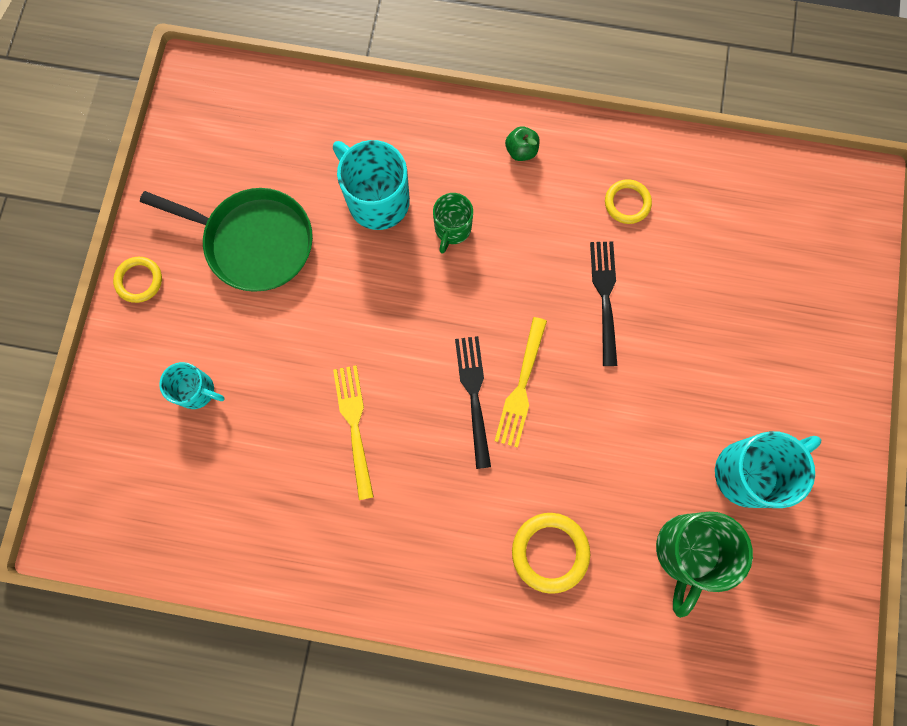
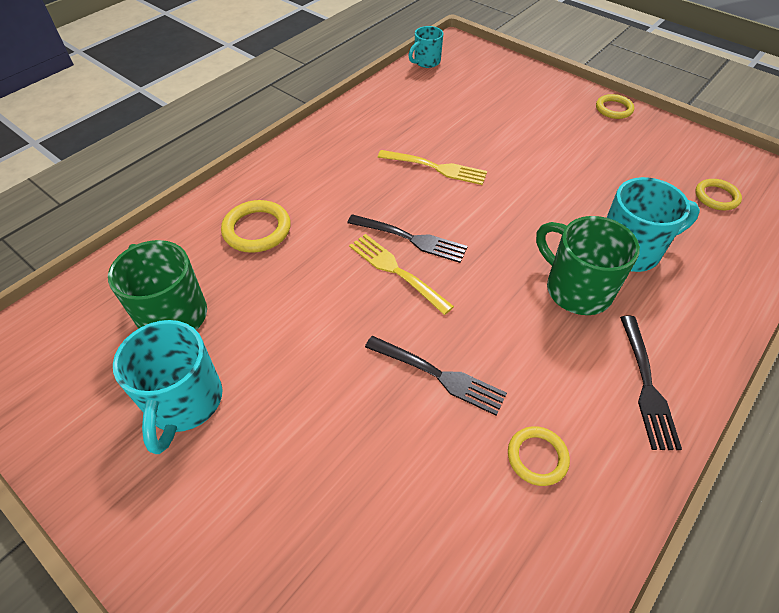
camera: 120 degrees right, 25 degrees down
green pan [140,188,313,292] -> none
turquoise mug [159,362,225,409] -> turquoise mug moved to [408,26,443,68]
green mug [433,193,473,254] -> green mug [536,216,640,315], size x1.68
green apple [505,126,540,161] -> black fork [620,316,682,450]
none -> yellow ring [695,179,742,210]

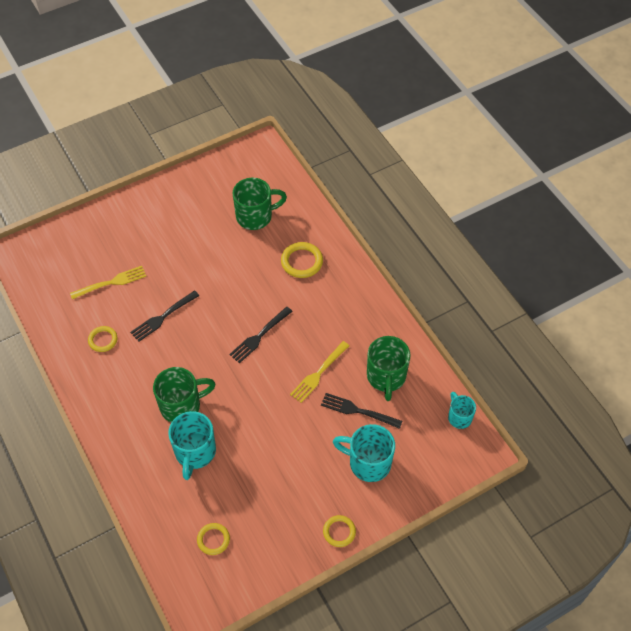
camera: 110 degrees right, 5 degrees up
turquoise mug [113,320,222,454] -> turquoise mug moved to [333,424,395,482]
yellow fork [349,234,454,315] -> yellow fork moved to [70,266,146,299]
black fork [620,316,682,450] -> black fork moved to [321,393,402,429]
none -> green mug [367,336,410,401]

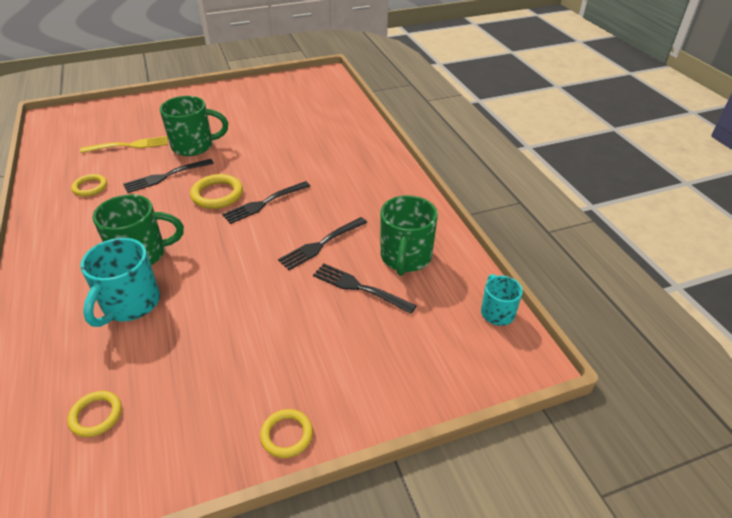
camera: 10 degrees right, 15 degrees down
green mug [233,178,287,230] -> green mug moved to [160,96,228,156]
yellow ring [281,242,323,278] -> yellow ring moved to [190,174,243,209]
yellow fork [290,341,349,403] -> black fork [278,217,367,270]
turquoise mug [333,424,395,482] -> none

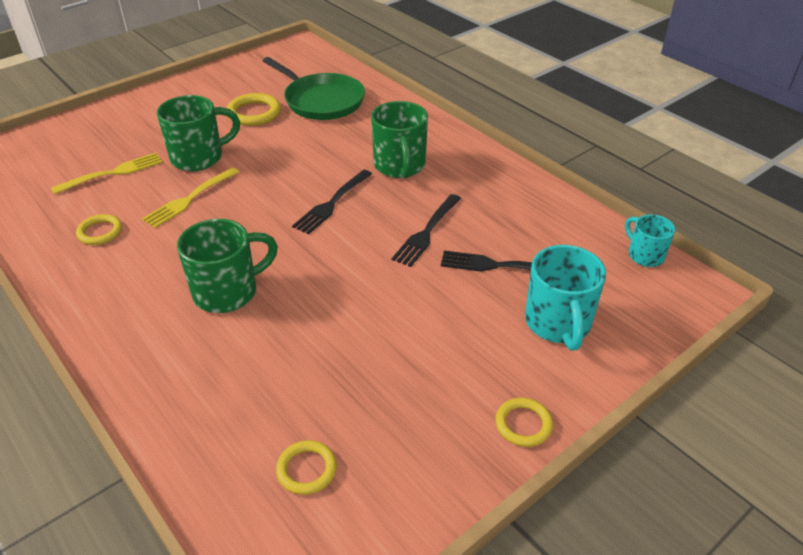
camera: 20 degrees left, 0 degrees up
turquoise mug [80,238,160,327] -> turquoise mug moved to [525,245,606,351]
black fork [123,159,214,193] -> yellow fork [142,167,240,228]
yellow ring [190,174,243,209] -> yellow ring moved to [227,93,281,126]
green mug [380,195,438,276] -> green mug moved to [371,101,428,178]
none -> green pan [263,57,365,120]

